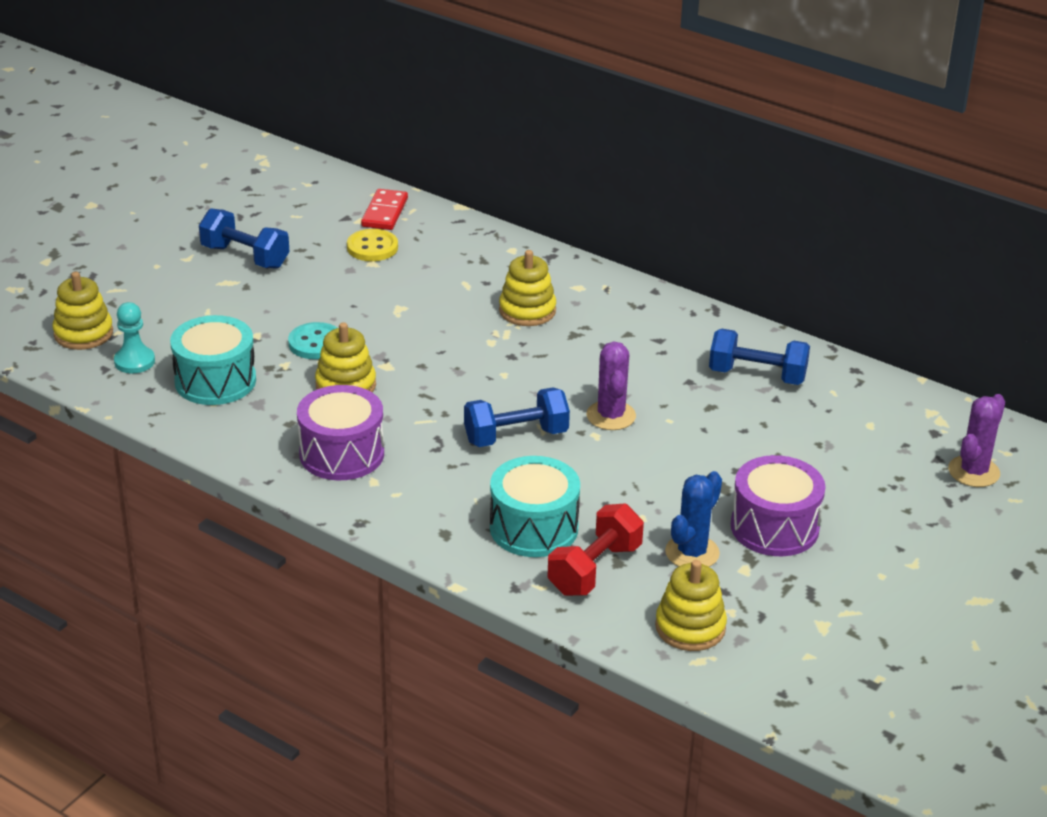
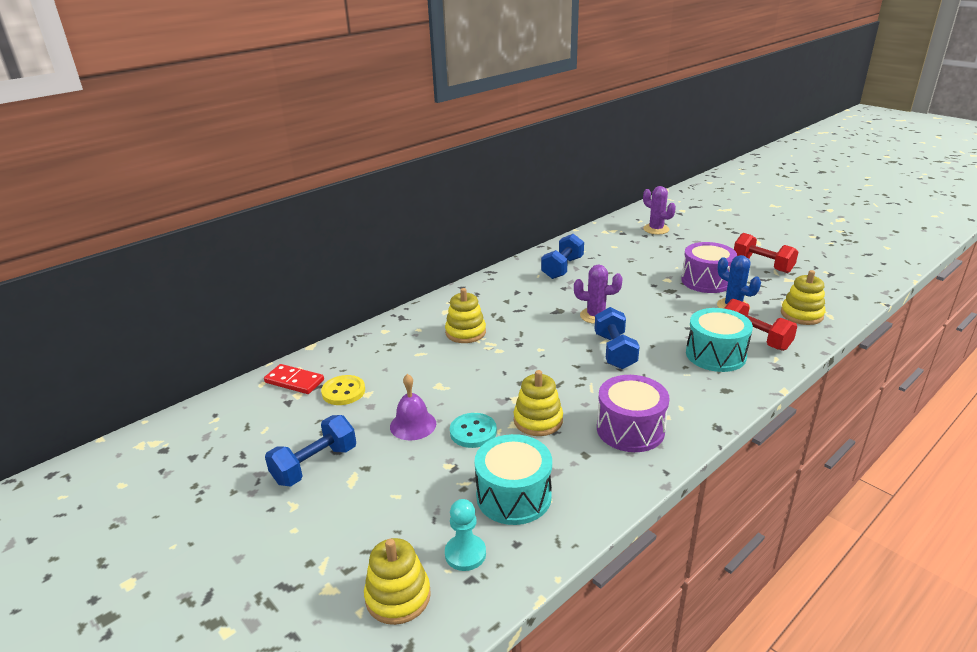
camera: 75 degrees left, 5 degrees down
none -> purple bell [390,374,436,440]
none -> red dumbbell [734,233,798,273]

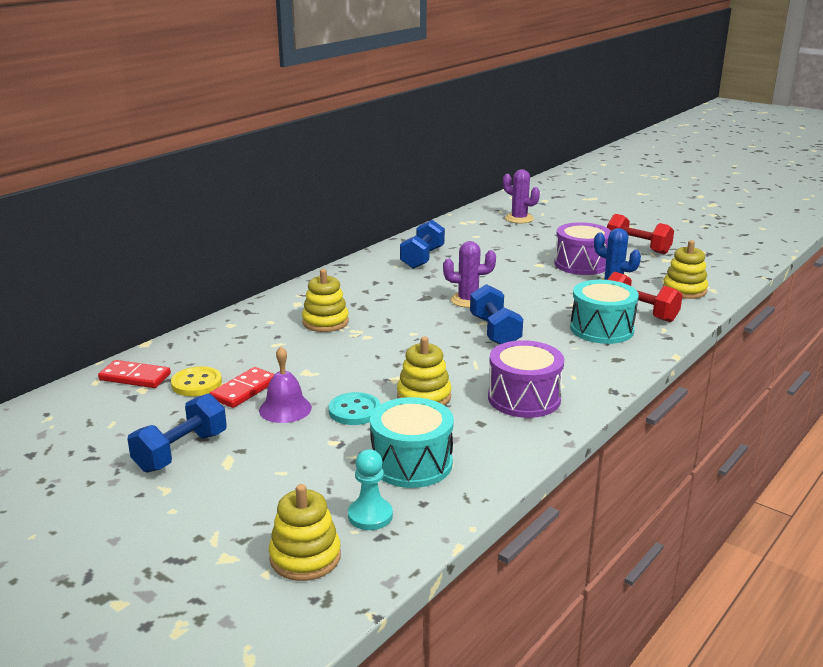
camera: 10 degrees left, 5 degrees down
none -> red domino [210,367,275,408]

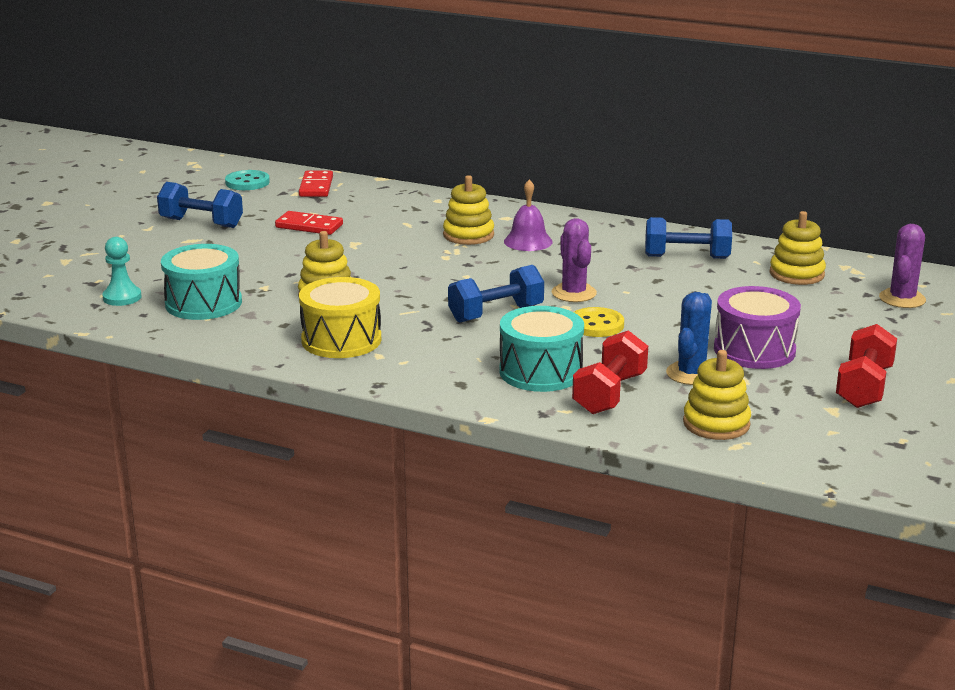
camera: 75 degrees right, 0 degrees up
yellow button [171,366,222,396] -> yellow button moved to [574,307,624,337]
purple bell [259,346,312,423] -> purple bell moved to [504,179,553,251]
yellow stacking toy [269,484,341,581] -> yellow stacking toy moved to [770,211,826,285]
turquoise button [329,392,381,425] -> turquoise button moved to [225,170,270,190]
purple drum [488,340,564,418] -> yellow drum [299,277,381,358]

